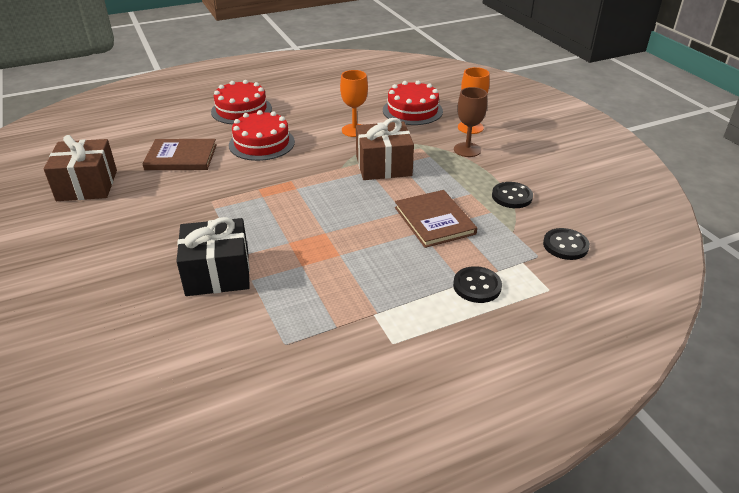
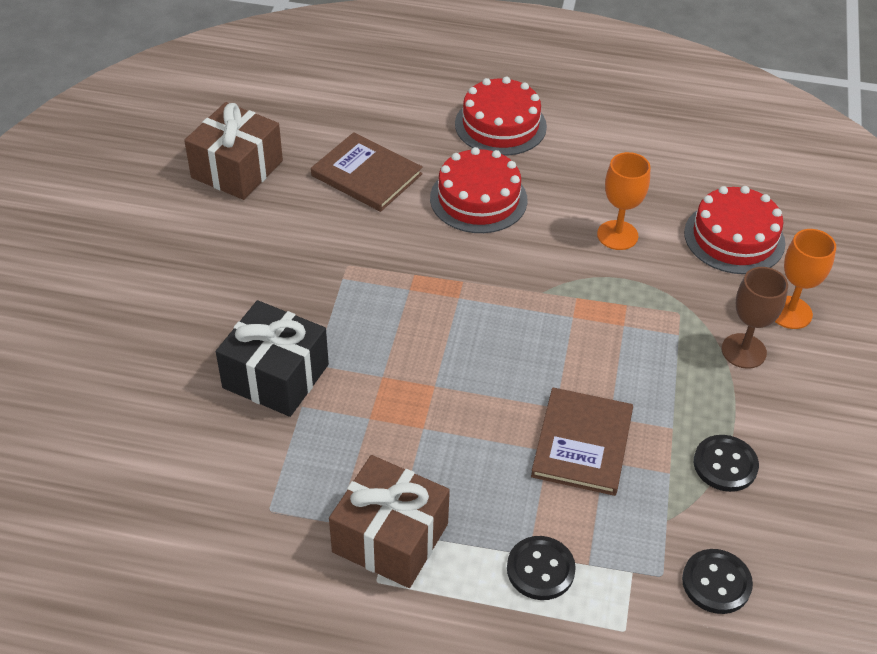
camera: 35 degrees right, 10 degrees up
brown gift [356,118,414,180] -> brown gift moved to [329,455,450,588]

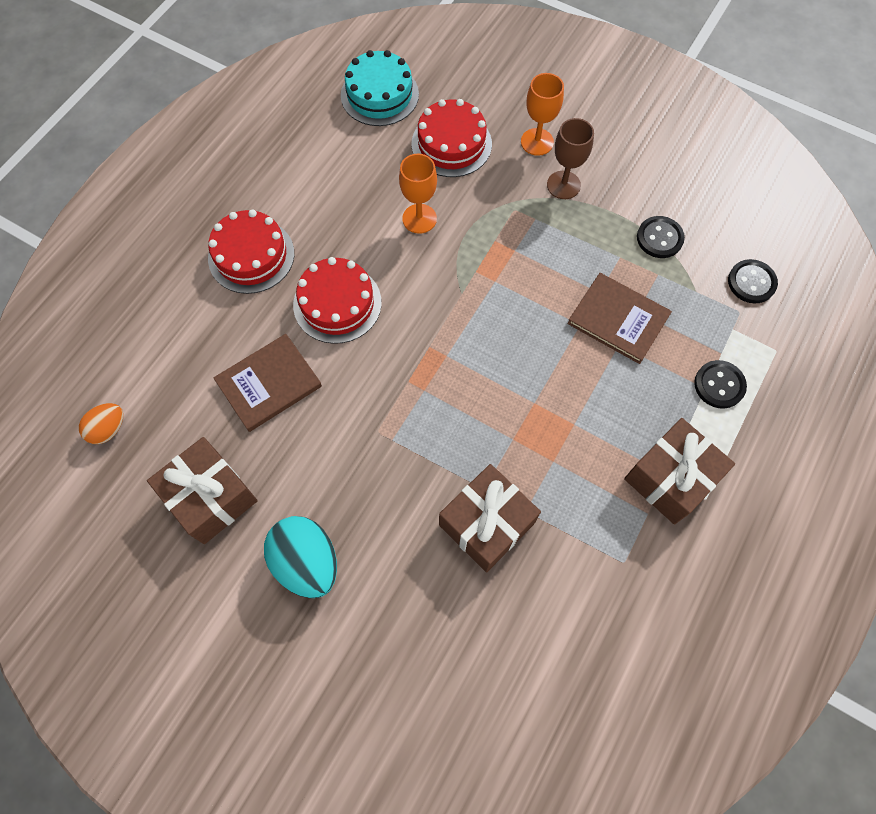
camera: 70 degrees left, 20 degrees up
black gift [216,300,329,417] -> brown gift [439,464,541,572]
none -> orange egg [79,403,123,444]
none -> turquoise egg [264,516,337,598]
none -> turquoise cake [341,50,419,126]

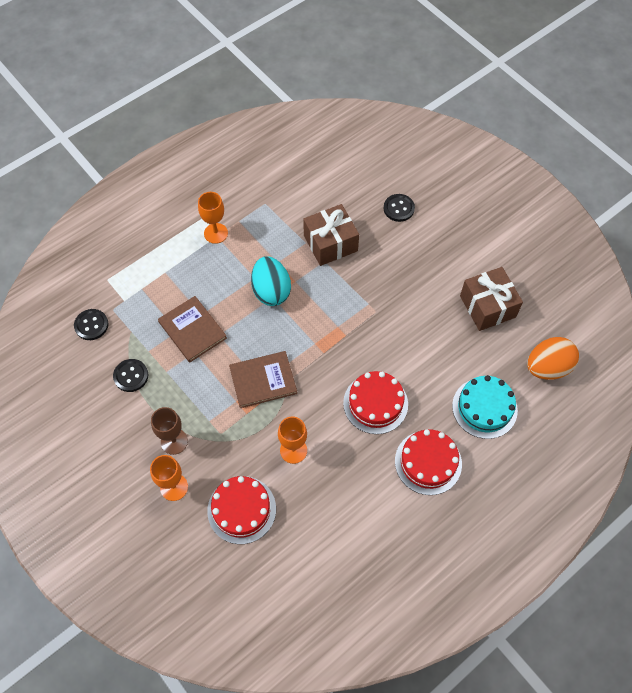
camera: 160 degrees left, 5 degrees down
orange egg [79,403,123,444] -> orange egg [527,337,579,380], size x1.75
brown book [214,334,322,432] -> brown book moved to [229,351,297,408]
turquoise egg [264,516,337,598] -> turquoise egg moved to [251,256,291,306]
turquoise cake [341,50,419,126] -> turquoise cake moved to [452,375,518,439]
brown gift [624,418,735,525] -> orange goblet [198,192,228,244]
black button [694,360,747,409] -> black button moved to [384,194,415,222]

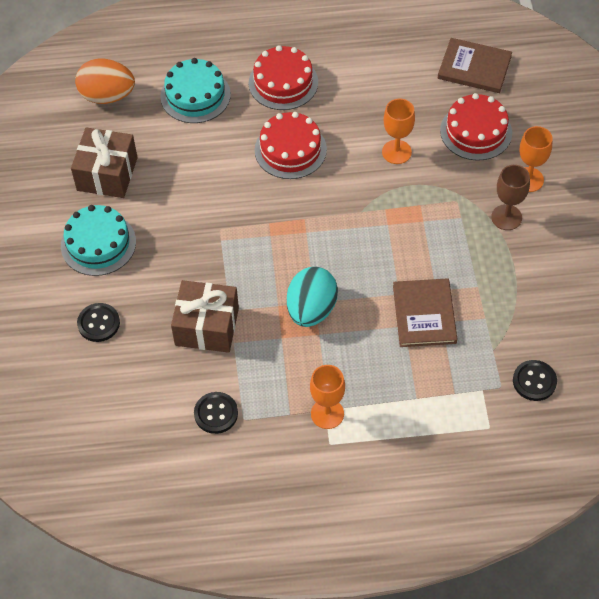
camera: 145 degrees left, 5 degrees down
black button [113,359,148,392] -> black button moved to [194,392,238,434]
brown book [229,351,297,408] -> brown book moved to [438,38,512,93]
none -> turquoise cake [61,205,136,276]

